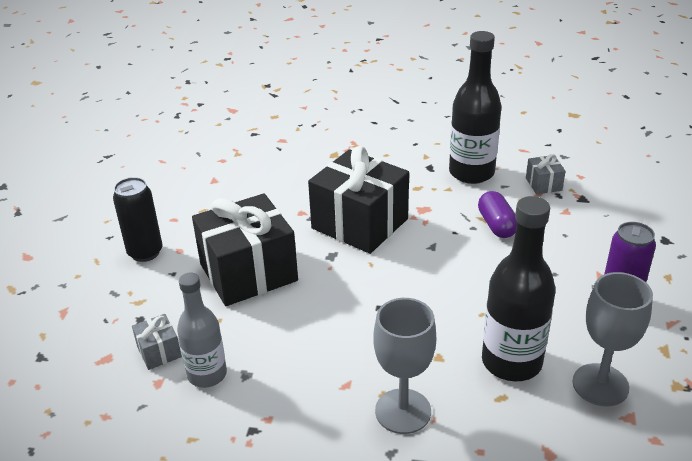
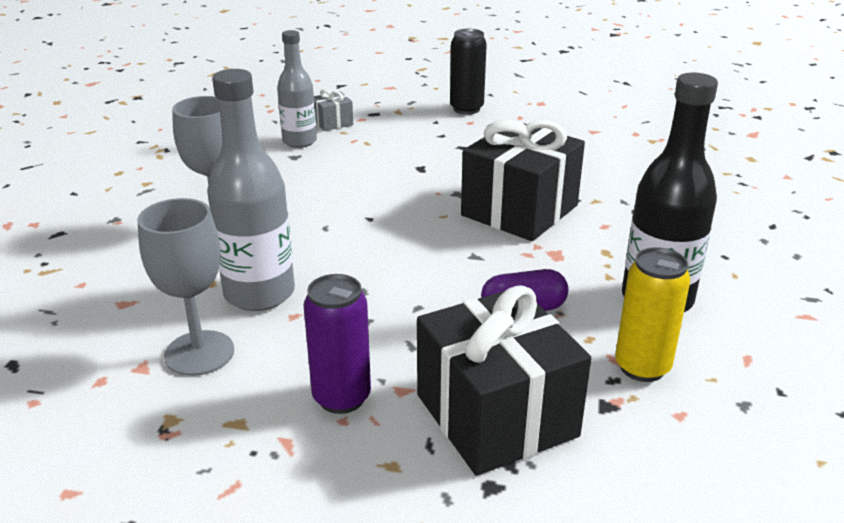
camera: 90 degrees right, 5 degrees down
black gift [192,193,298,306] -> black gift moved to [417,285,591,476]
black bottle [482,196,556,381] -> grey bottle [207,69,295,311]
grey gift [526,154,566,194] -> yellow can [615,247,691,382]

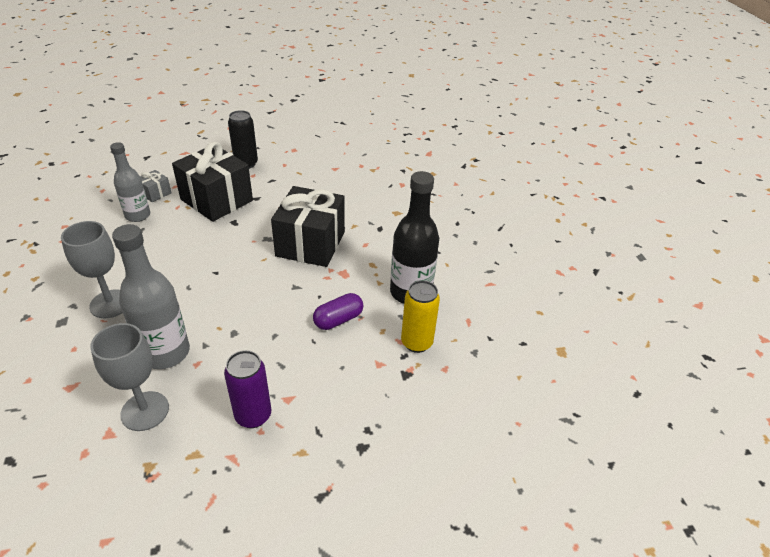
camera: 25 degrees left, 10 degrees up
black gift [417,285,591,476] -> black gift moved to [172,142,253,222]

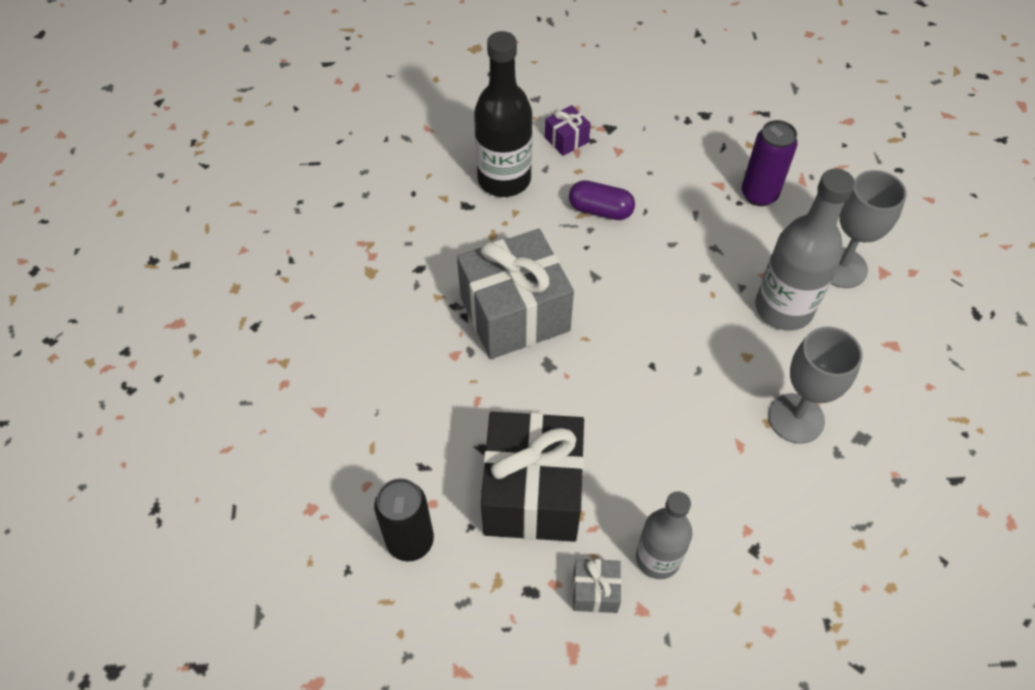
camera: 125 degrees left, 15 degrees up
black gift [271,186,345,267] -> grey gift [457,229,574,359]
yellow can [401,280,440,353] -> purple gift [545,105,591,156]

